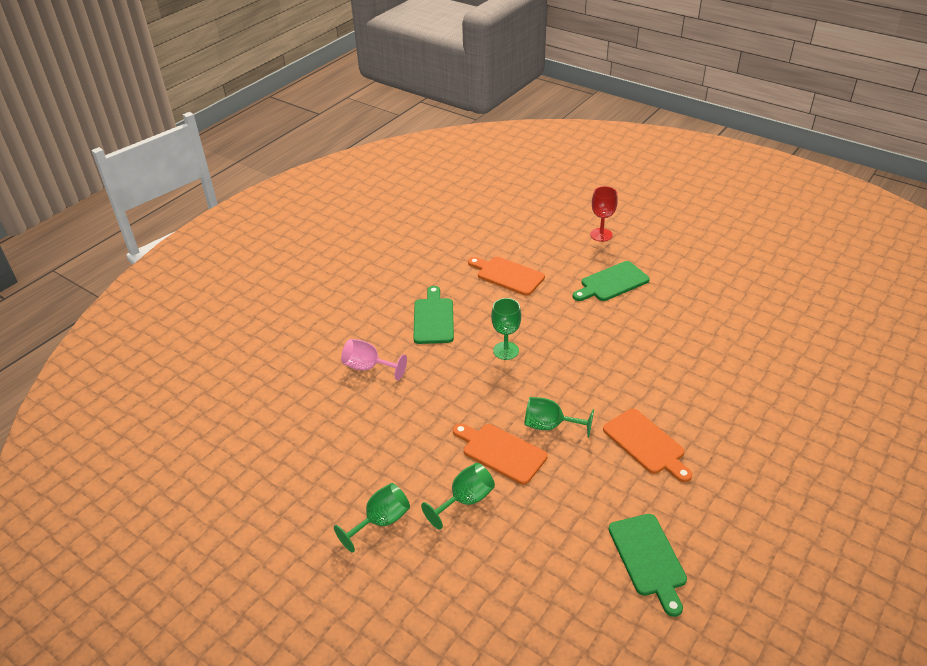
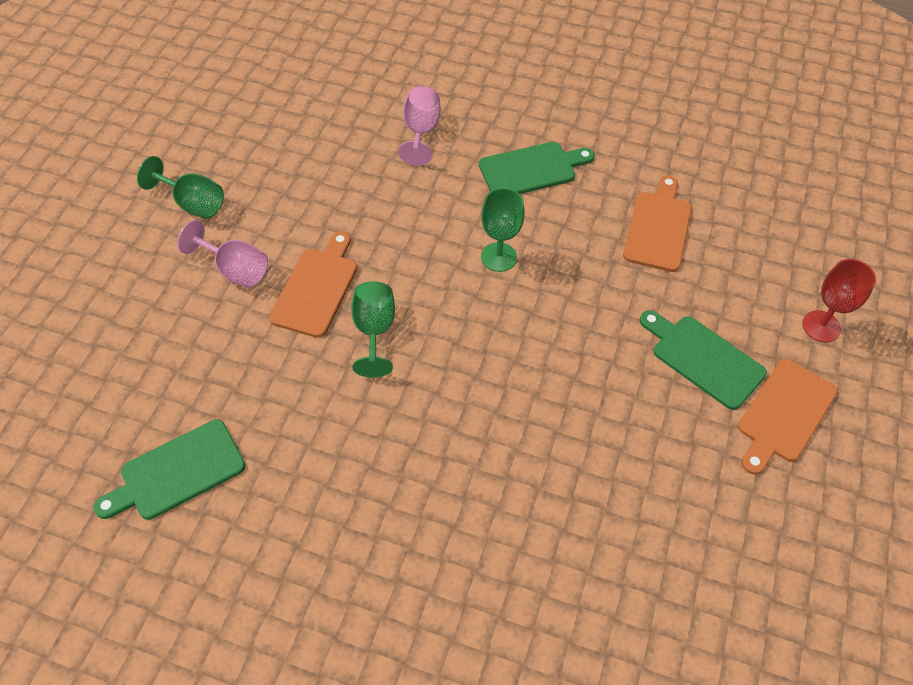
camera: 70 degrees right, 15 degrees up
green goblet [421,463,495,530] -> pink goblet [177,220,268,288]
orange cutting board [603,409,692,482] -> orange cutting board moved to [738,359,837,475]

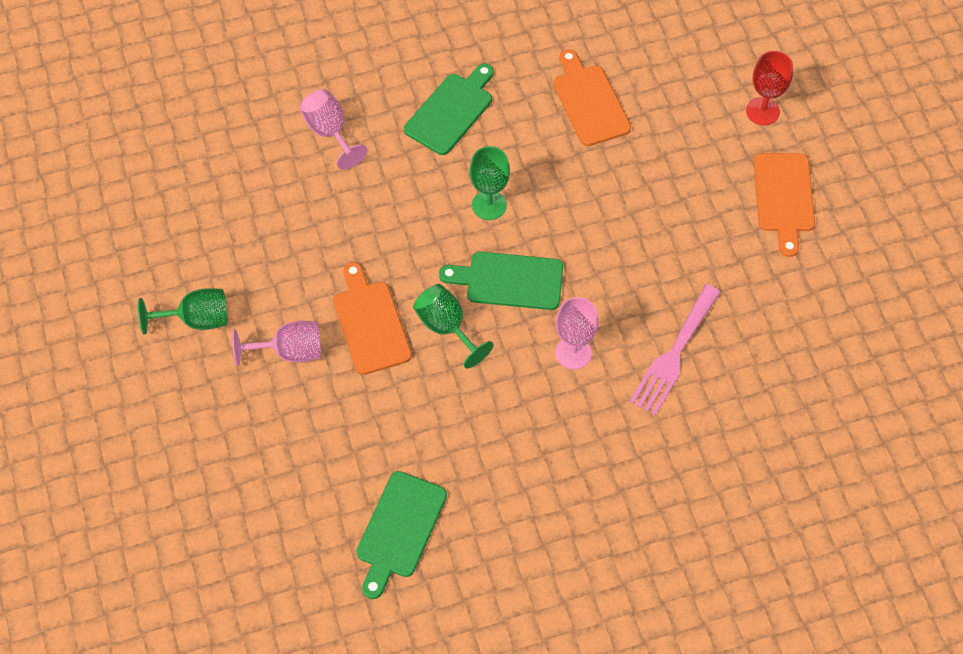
camera: 35 degrees left, 5 degrees up
green cutting board [640,310,767,410] -> green cutting board moved to [439,252,563,310]
none -> pink goblet [555,297,598,369]
none -> pink fork [630,284,721,416]

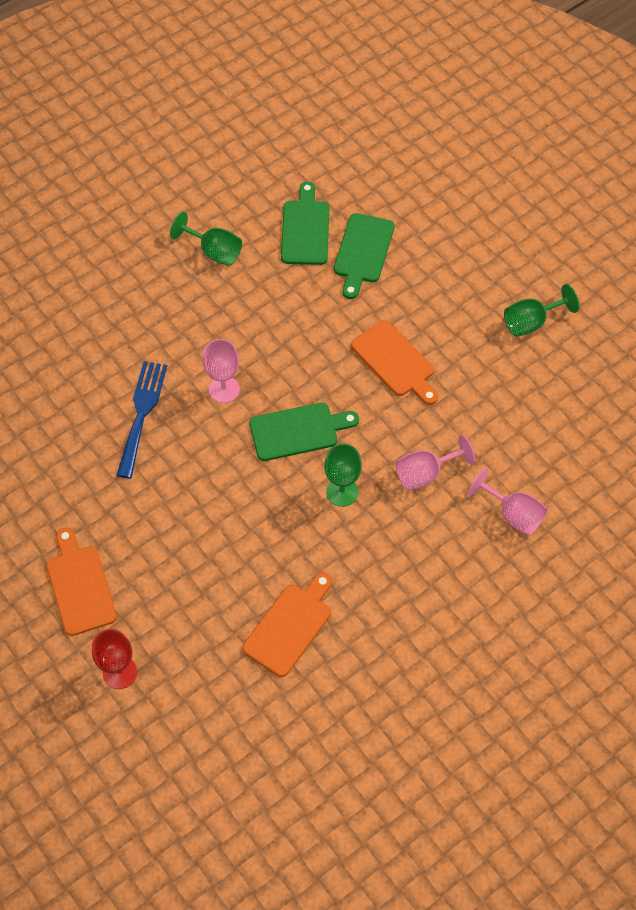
camera: 160 degrees right, 0 degrees up
pink goblet [232,321,321,366] -> pink goblet moved to [395,435,475,491]
green cutting board [404,64,494,155] -> green cutting board moved to [334,213,395,299]
green goblet [413,284,493,368] -> green goblet moved to [170,212,242,266]
orange cutting board [553,49,631,146] -> orange cutting board turned 105 degrees counterclockwise [242,573,332,677]
pink fork [630,284,721,416] -> blue fork [116,361,167,479]

